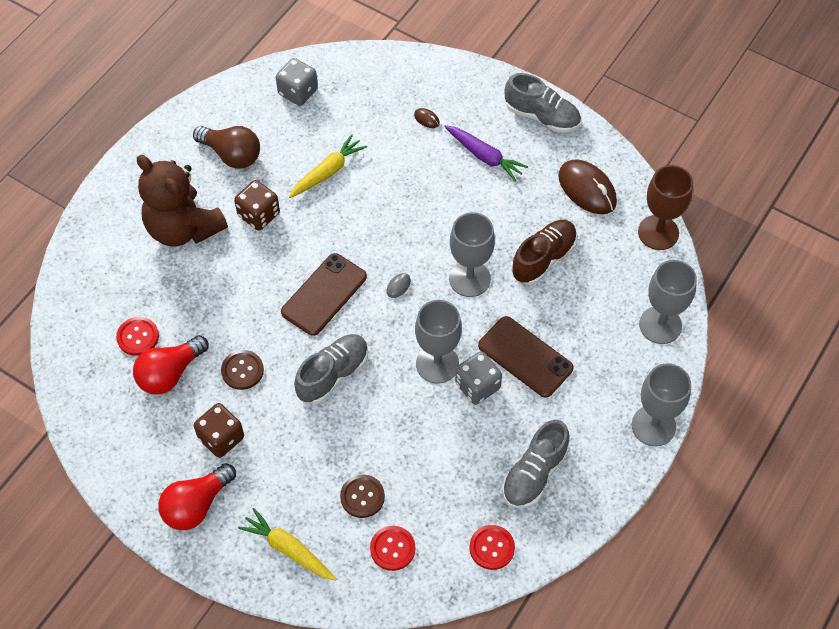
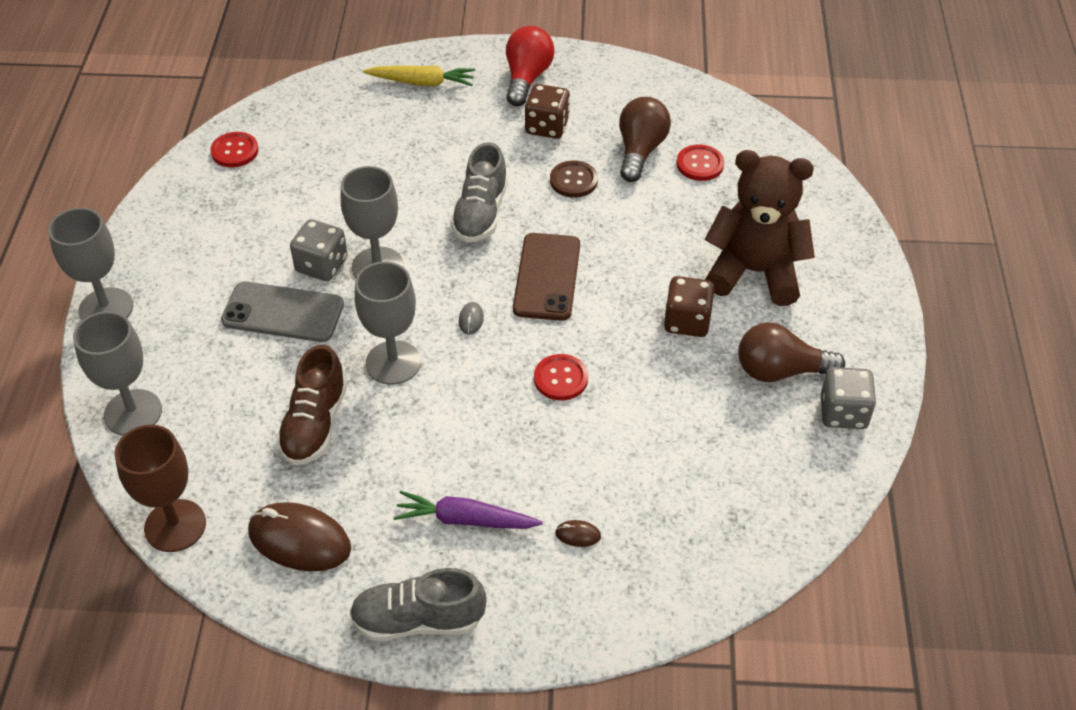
camera: 150 degrees right, 10 degrees down
red light bulb [133,335,208,395] -> brown light bulb [619,97,671,182]
grey dice [276,58,318,106] -> grey dice moved to [821,367,876,429]
yellow carrot [289,134,367,198] -> none
brown button [340,474,385,518] -> none
red button [370,526,415,571] -> red button moved to [534,354,588,400]
brown phone [478,316,574,398] -> grey phone [221,282,344,342]
grey shoe [502,420,569,508] -> none

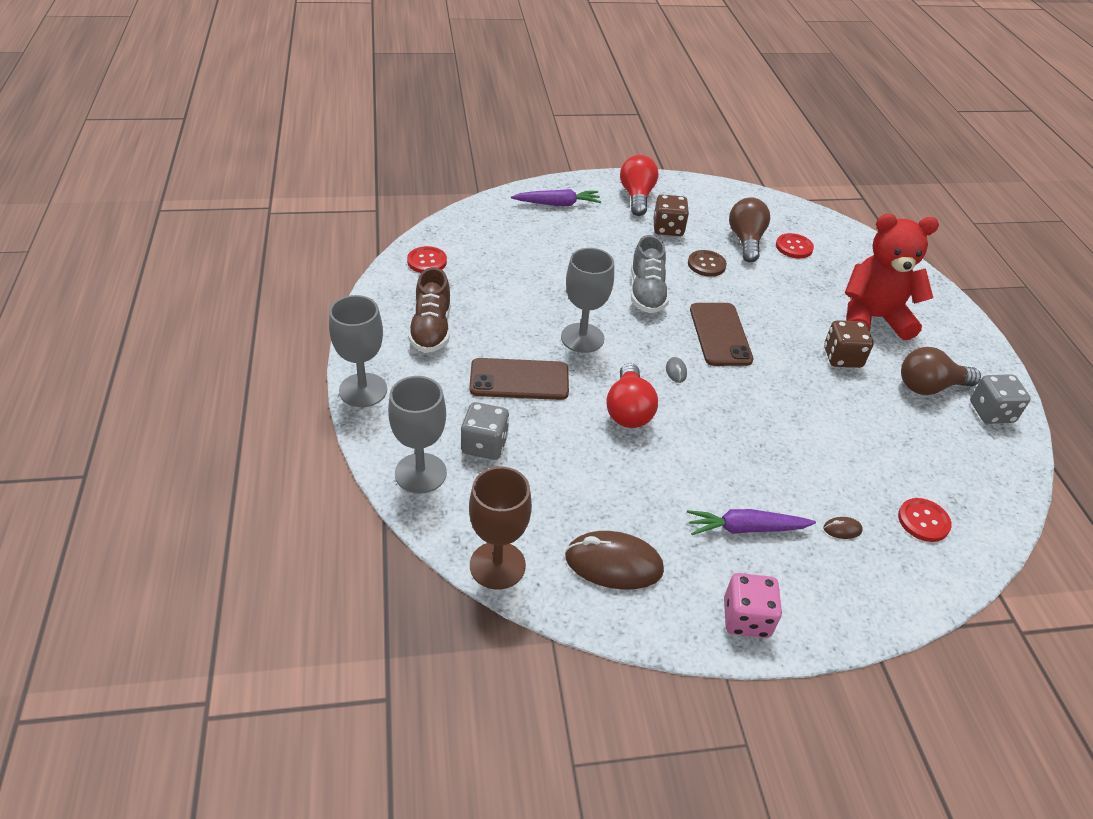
camera: 15 degrees left, 5 degrees down
grey phone [221,282,344,342] -> brown phone [469,358,569,400]
brown shoe [276,345,347,465] -> brown shoe moved to [408,267,451,353]
grey dice [290,219,348,281] -> grey dice moved to [461,402,509,460]
grey shoe [349,568,487,641] -> pink dice [724,573,782,638]
grey goblet [355,261,421,385] -> red light bulb [606,363,658,428]
yellow carrot [363,66,475,86] -> purple carrot [511,189,601,206]
red button [534,354,588,400] -> red button moved to [898,498,952,542]
brown teddy bear [704,150,815,306] -> red teddy bear [845,214,939,340]

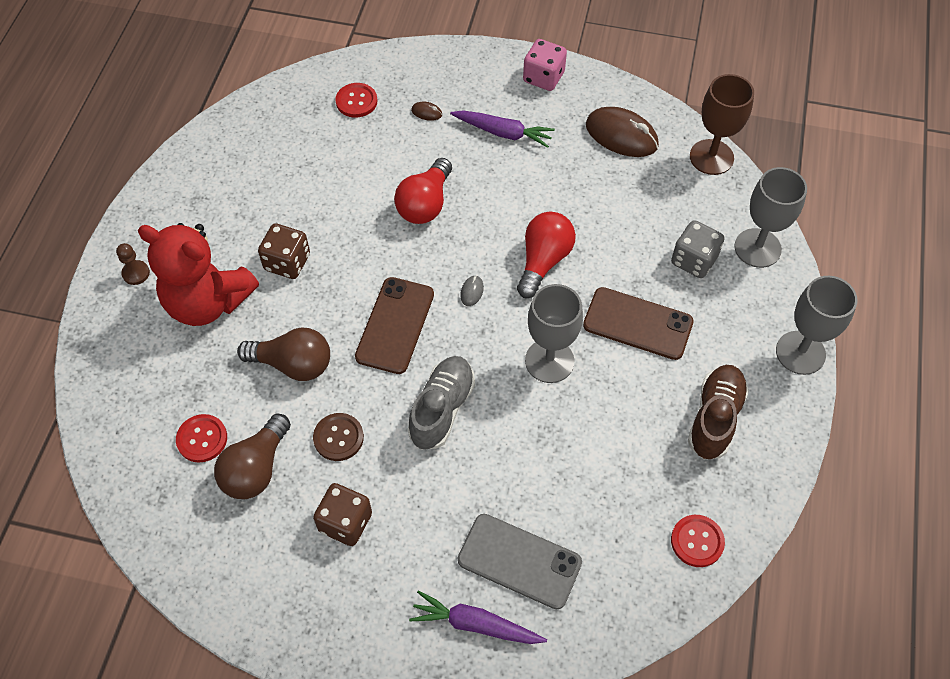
camera: 155 degrees left, 15 degrees up
red light bulb [620,155,659,216] -> red light bulb moved to [394,158,452,224]
brown light bulb [901,347,981,395] -> brown light bulb moved to [237,328,330,381]
grey dice [970,374,1031,424] -> none
none -> brown pawn [116,243,150,285]
none -> grey phone [458,514,582,610]

